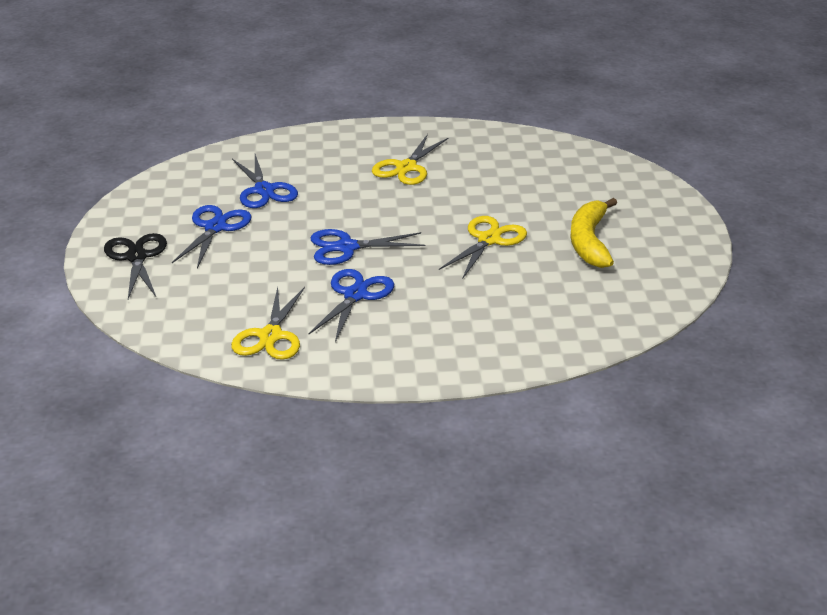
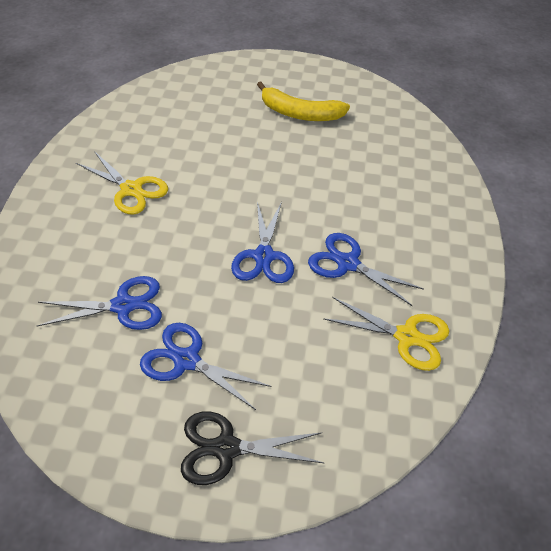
camera: 80 degrees left, 15 degrees up
yellow scissors [439,216,527,279] -> none

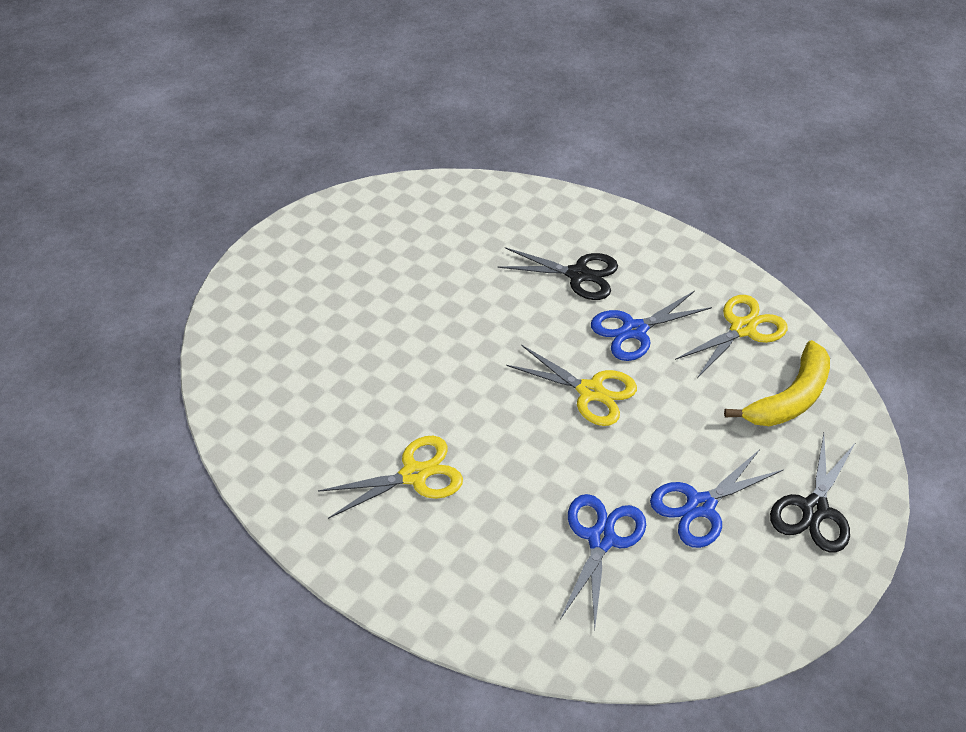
camera: 60 degrees left, 0 degrees up
blue scissors [231,202,294,283] -> yellow scissors [506,345,637,426]
yellow banana [257,82,350,121] -> yellow banana moved to [724,340,830,426]
none -> black scissors [497,247,618,300]

